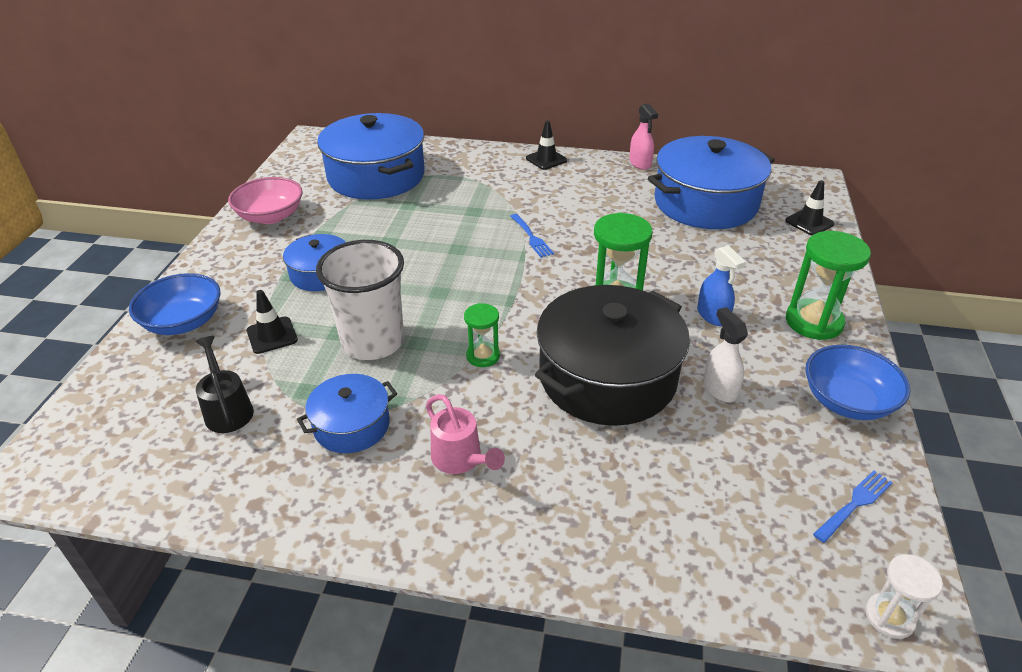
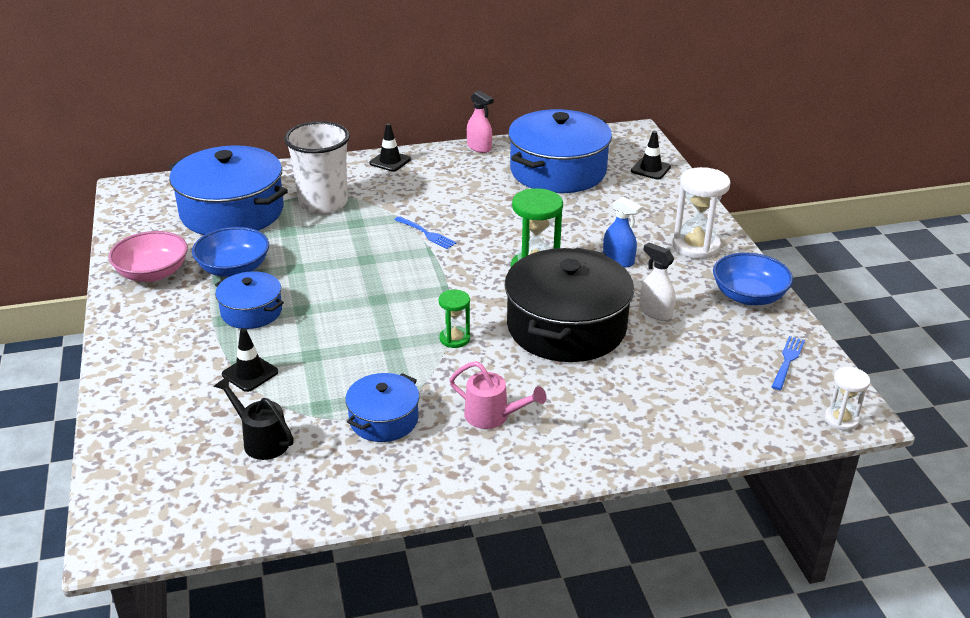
camera: 25 degrees left, 5 degrees down
blue bowl [129,273,220,335] -> blue bowl moved to [192,227,269,277]
white cup [316,240,404,360] -> white cup moved to [284,121,350,214]
green hourglass [786,231,871,340] -> white hourglass [673,167,730,259]

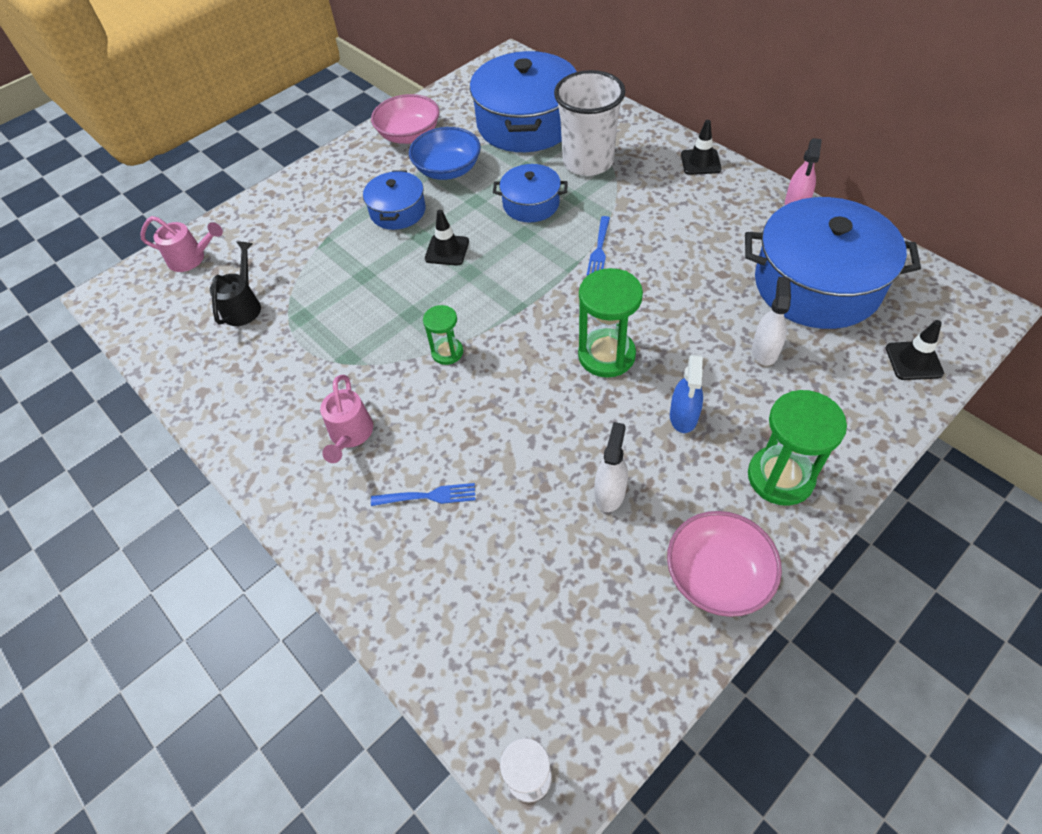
camera: 65 degrees right, 20 degrees up
black traffic cone [222,328,278,392] -> black traffic cone moved to [425,210,469,266]
blue pot [345,373,420,442] -> blue pot moved to [493,164,568,222]
black pot [505,247,634,362] -> none
white hourglass [673,167,730,259] -> green hourglass [748,390,847,506]
blue bowl [713,252,793,305] -> pink bowl [667,511,782,617]
blue fork [772,336,805,390] -> blue fork moved to [371,483,475,506]
none -> pink watering can [140,216,223,272]
none -> white spray bottle [752,277,791,366]

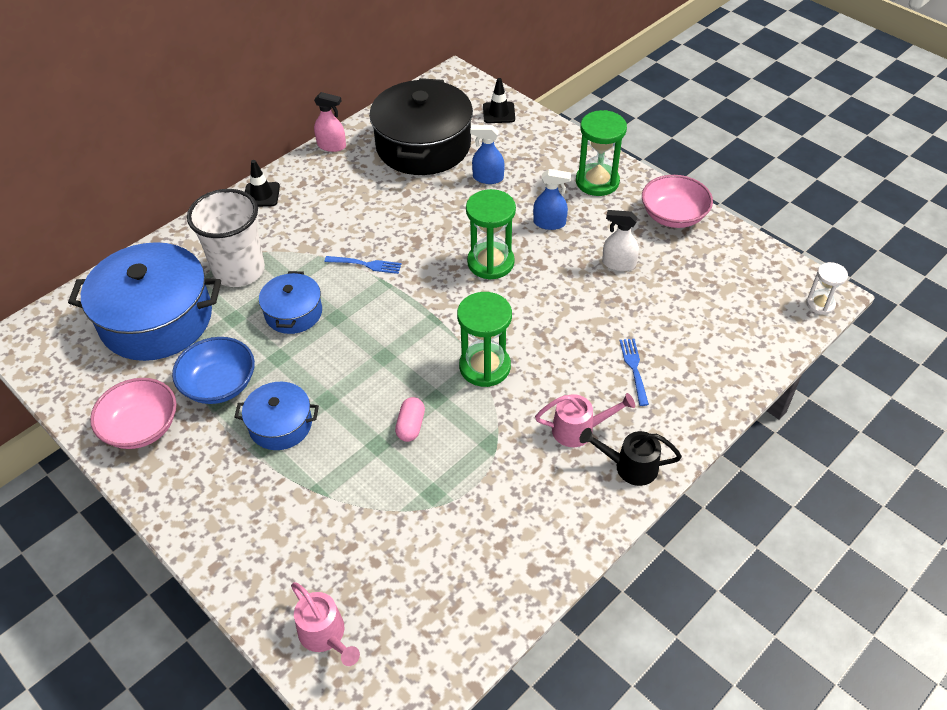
camera: 95 degrees left, 5 degrees down
pink watering can [140,216,223,272] -> pink watering can turned 135 degrees clockwise [291,582,360,666]
black watering can [210,241,261,326] -> black watering can moved to [579,428,682,486]
green hourglass [423,305,463,365] -> green hourglass [457,292,512,387], size x1.74
black traffic cone [425,210,469,266] -> none
blue pot [745,197,921,329] -> black pot [369,78,473,175]
white spray bottle [752,277,791,366] -> blue spray bottle [470,125,504,184]
none -> pink capsule [395,397,425,442]

